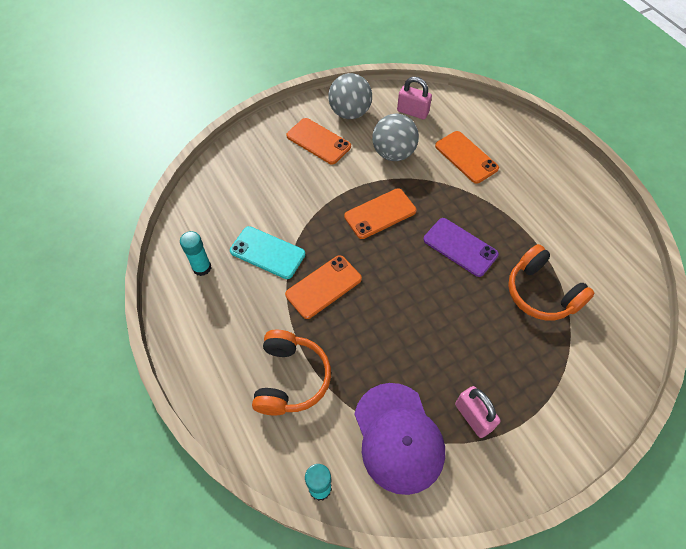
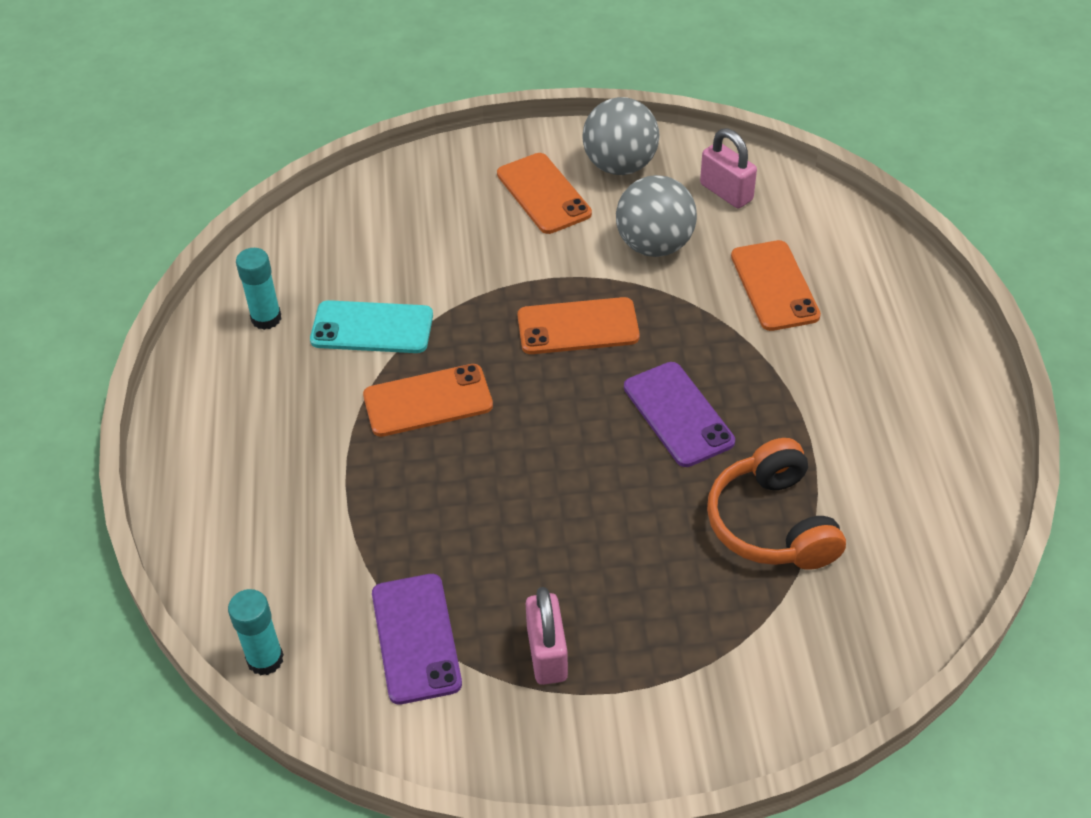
camera: 25 degrees right, 10 degrees down
turquoise phone [230,226,305,279] -> turquoise phone turned 45 degrees counterclockwise [310,300,433,353]
orange headphones [252,330,331,416] -> none
purple cap [354,383,445,495] -> purple phone [372,574,462,705]

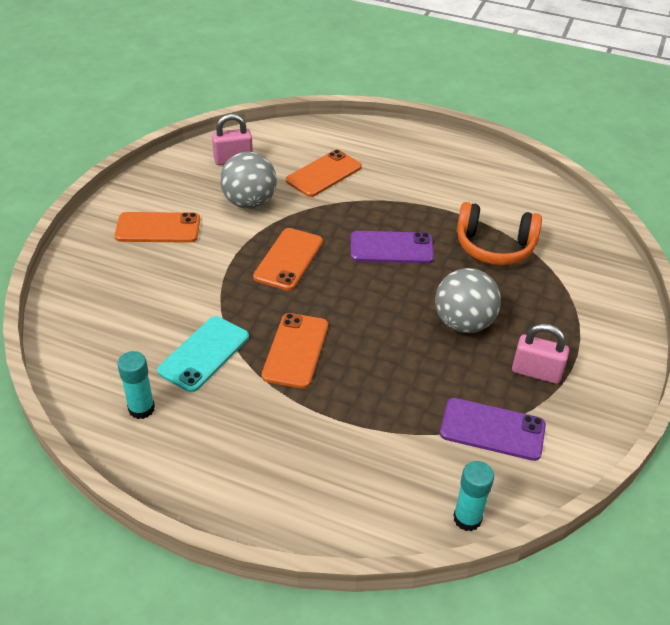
camera: 65 degrees left, 5 degrees down
grey ball [582,97,659,175] -> grey ball moved to [435,268,501,333]
orange phone [731,240,821,331] -> orange phone turned 60 degrees counterclockwise [286,150,362,197]

